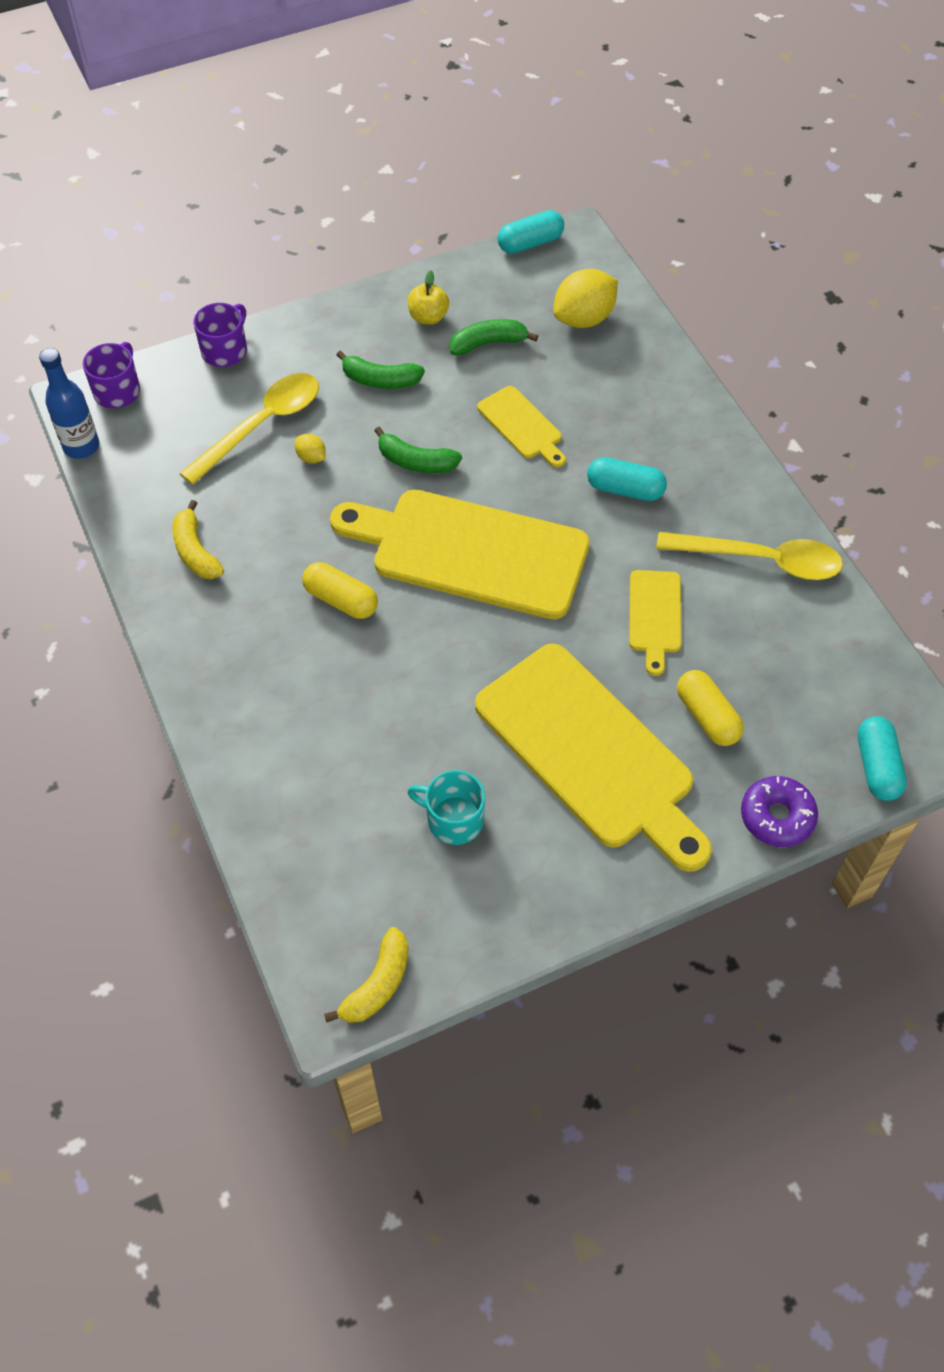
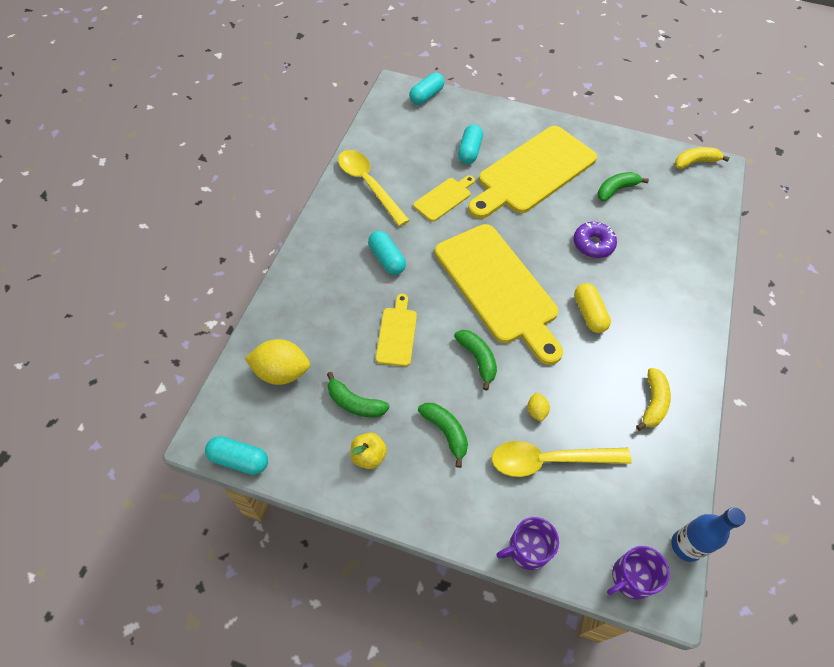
camera: 140 degrees left, 0 degrees up
turquoise mug [407,770,485,845] -> green banana [597,172,649,202]
yellow cutting board [475,644,712,872] -> yellow cutting board turned 135 degrees counterclockwise [468,126,597,219]
yellow capsule [677,670,744,746] -> turquoise capsule [458,124,483,164]
purple donut [741,776,818,847] -> purple donut moved to [573,222,617,258]

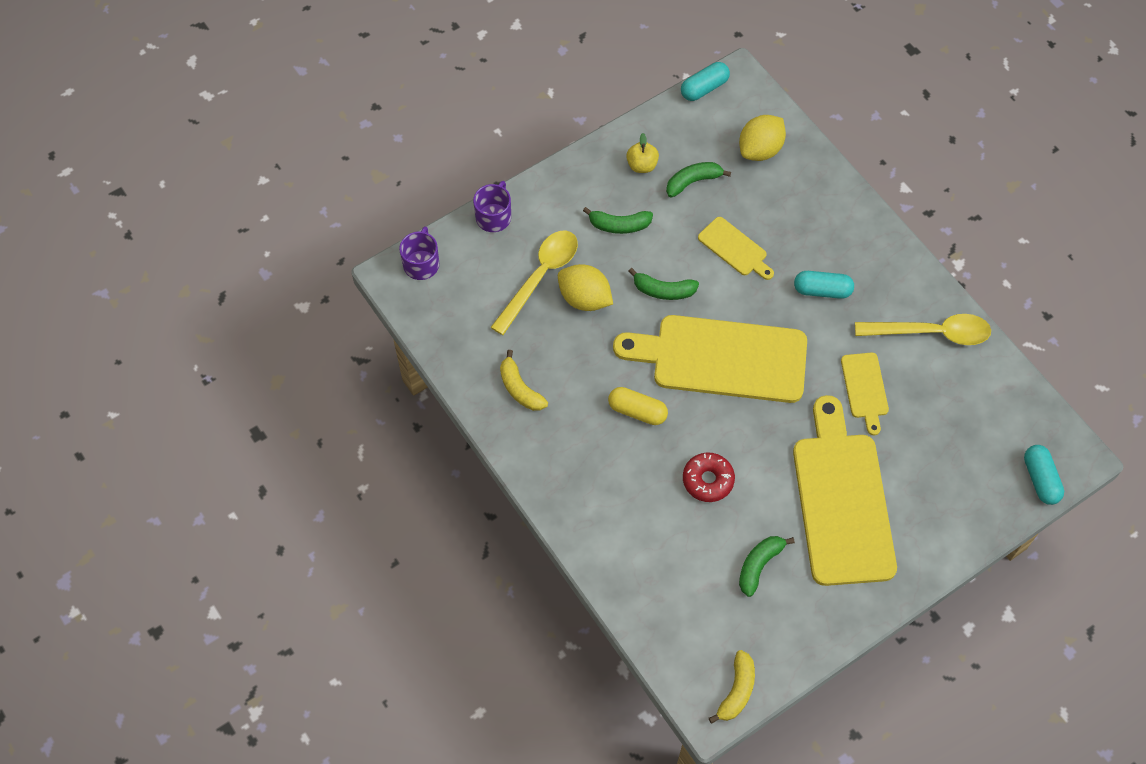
camera: 130 degrees right, 5 degrees up
turquoise capsule [458,124,483,164] -> none
yellow lemon [527,392,550,421] -> yellow lemon [558,264,613,311], size x2.10
purple donut [573,222,617,258] -> red donut [683,453,735,502]
green banana [597,172,649,202] -> green banana turned 150 degrees counterclockwise [739,536,795,597]
blue bottle [671,507,746,562] -> none

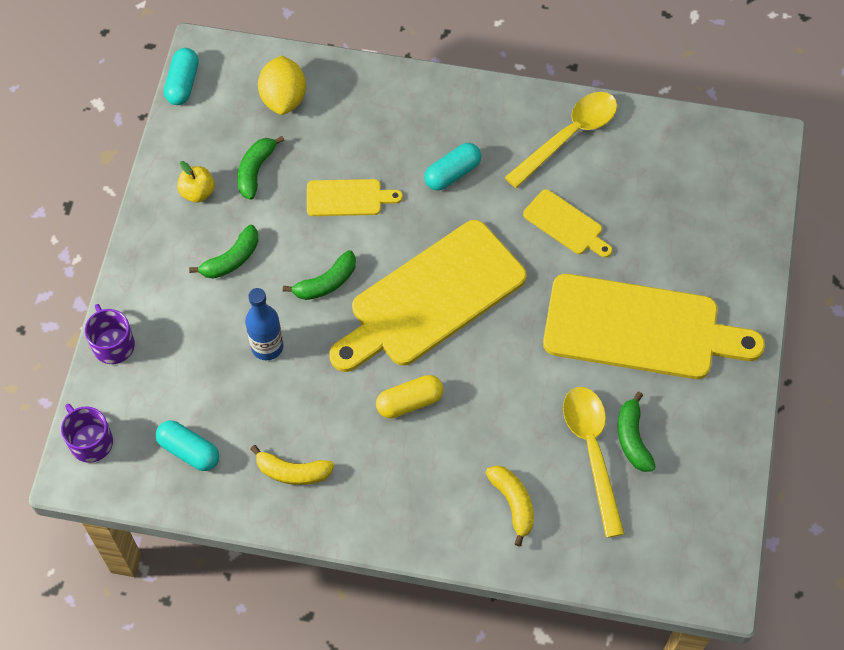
camera: 45 degrees left, 0 degrees up
yellow spoon [490,231,578,335] -> yellow spoon moved to [563,387,625,538]
yellow lemon [558,264,613,311] -> blue bottle [245,288,283,360]
red donut [683,453,735,502] -> none
yellow banana [709,650,755,724] -> yellow banana moved to [486,465,534,546]
yellow cutting board [793,395,897,586] -> yellow cutting board turned 150 degrees clockwise [543,274,765,379]
turquoise capsule [1024,445,1064,505] -> turquoise capsule moved to [155,421,219,471]

